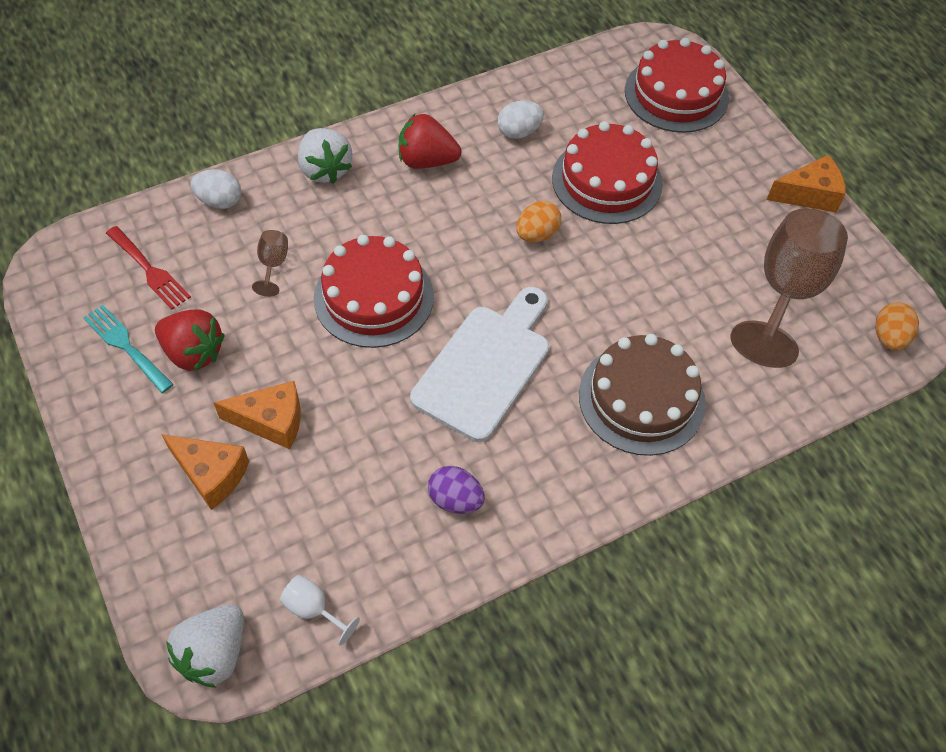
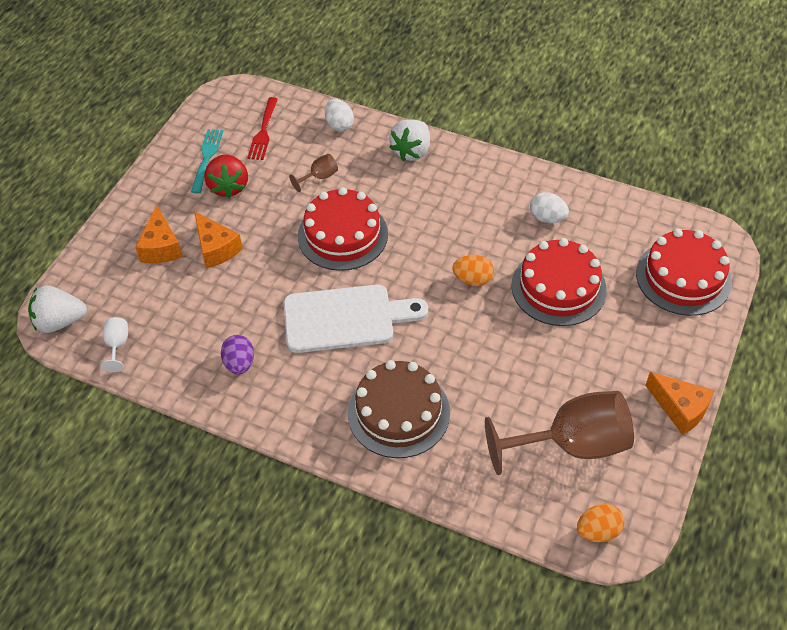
camera: 55 degrees right, 5 degrees down
red strawberry [399,114,462,169] -> none

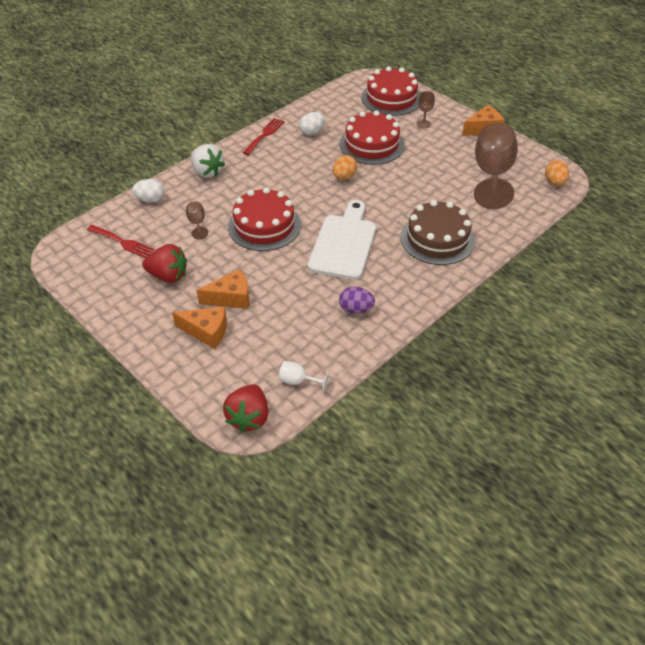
camera: 70 degrees left, 5 degrees down
white strawberry [28,285,87,333] -> red strawberry [223,384,268,433]
turquoise fork [191,129,223,194] -> none
none -> red fork [243,118,285,155]
none -> brown goblet [417,91,435,128]

